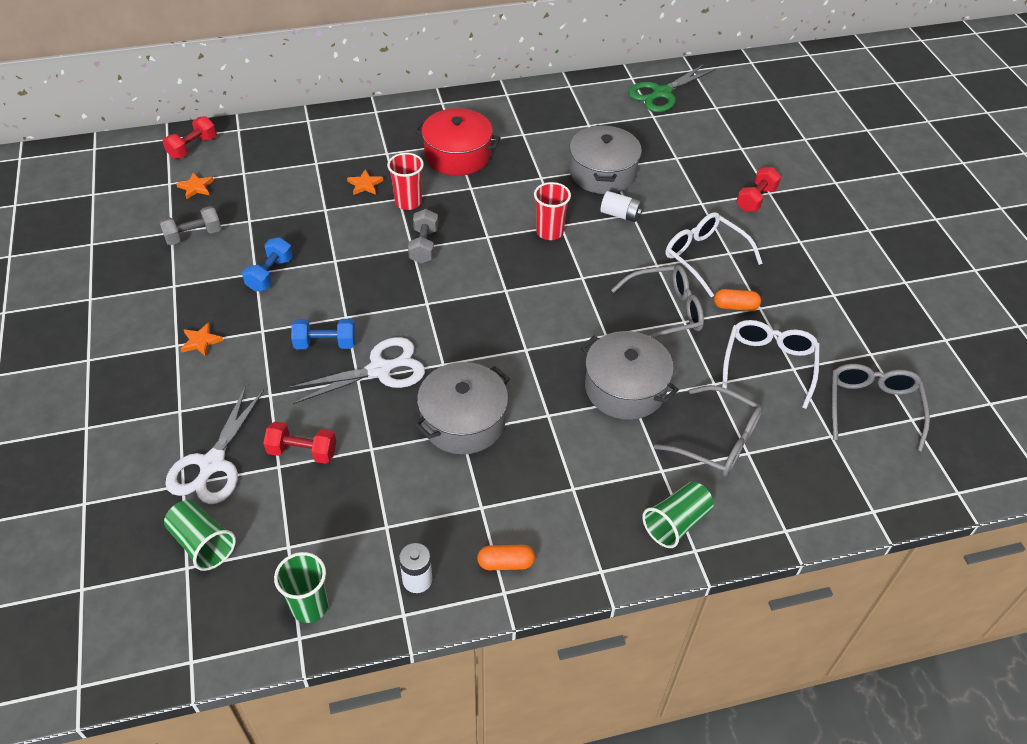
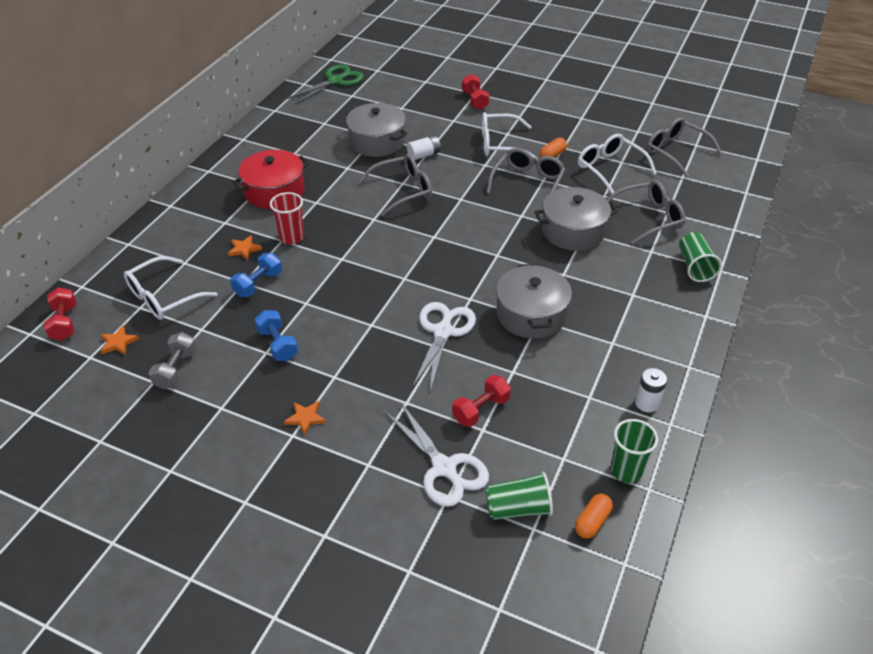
camera: 50 degrees left, 5 degrees down
blue dumbbell [291,319,355,349] -> blue dumbbell moved to [230,253,282,297]
grey dumbbell [408,209,438,264] -> none
orange capsule [477,545,535,570] -> orange capsule moved to [575,494,613,539]
red cup [534,182,571,240] -> grey glasses [359,154,432,217]
green scissors [628,64,715,112] -> green scissors turned 135 degrees counterclockwise [286,64,364,105]
none -> white glasses [124,256,218,320]

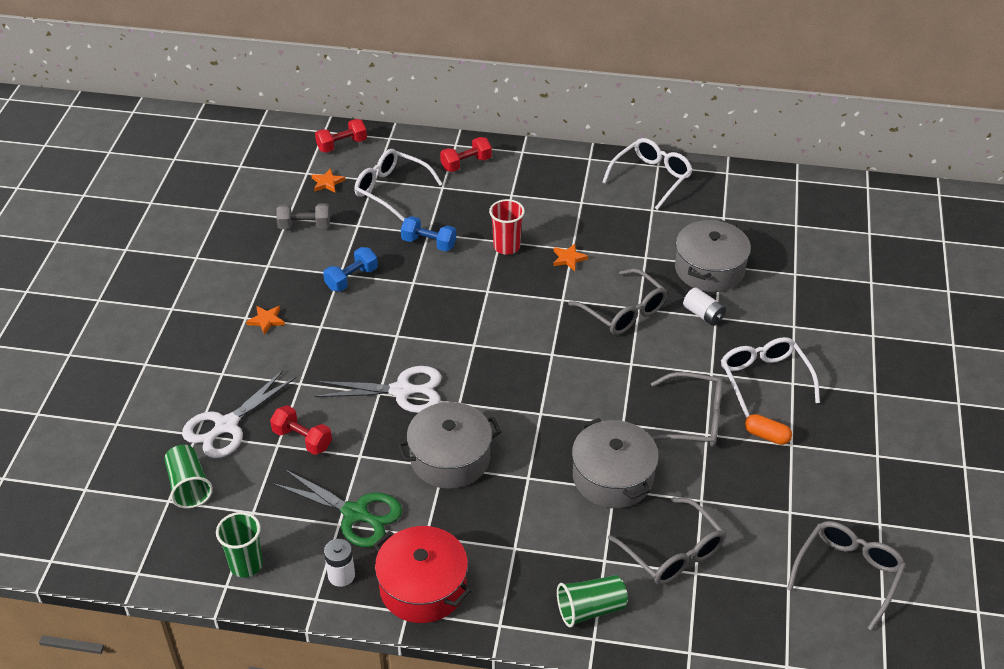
camera: 75 degrees right, 0 degrees up
orange star [228,235,262,261] -> orange star moved to [553,244,588,271]
red pot [233,150,309,209] -> red pot moved to [374,526,471,623]
green scissors [286,64,364,105] -> green scissors moved to [272,469,402,548]
red dumbbell [462,74,489,110] -> red dumbbell moved to [440,137,492,172]
orange capsule [575,494,613,539] -> none
white glasses [578,134,657,194] -> white glasses moved to [602,138,693,210]

